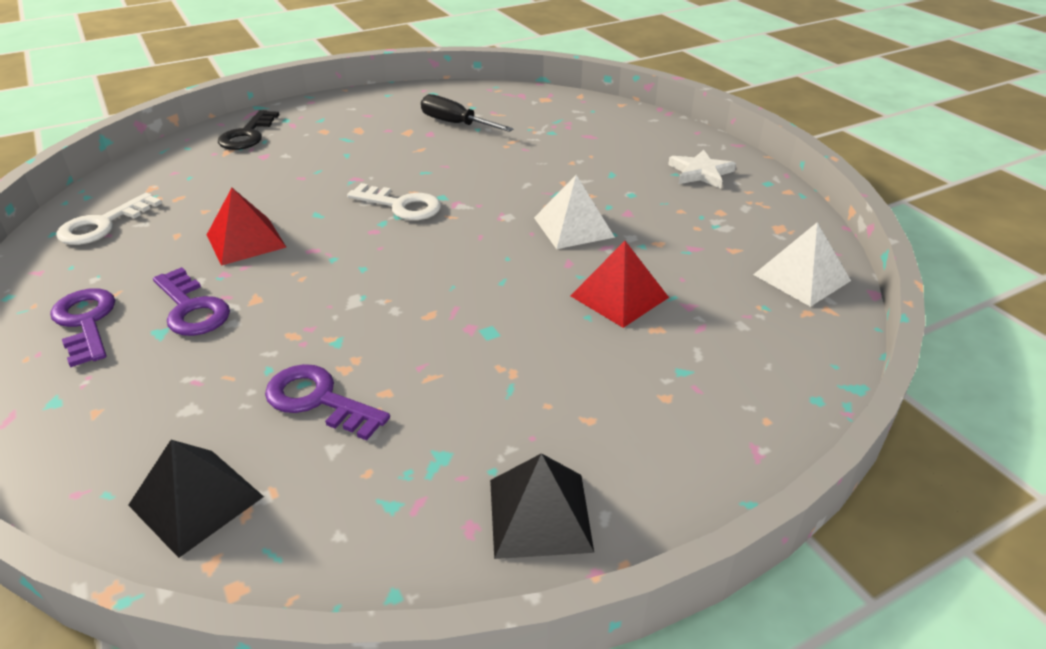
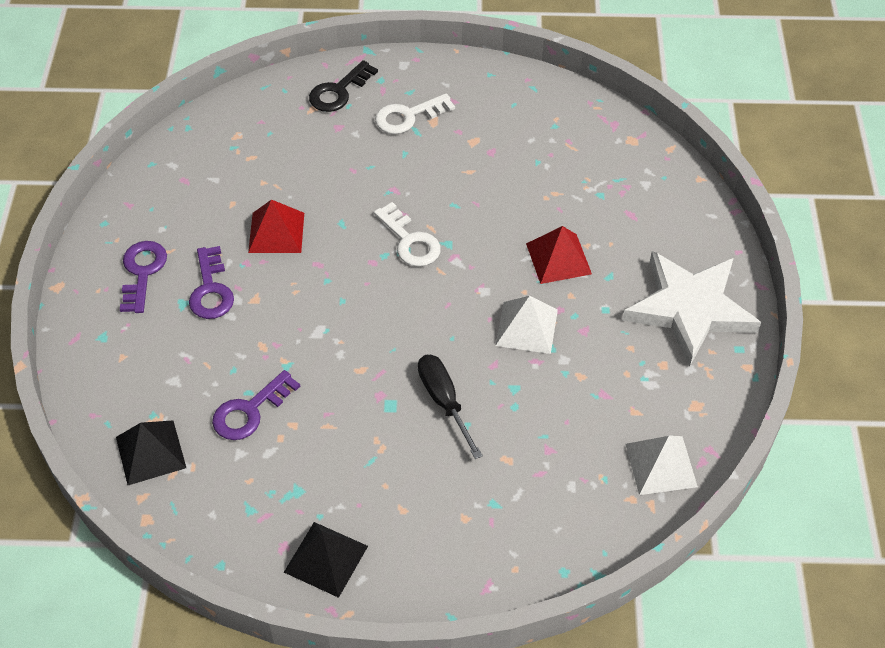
camera: 30 degrees right, 15 degrees up
white key [56,193,162,245] -> white key moved to [375,93,455,134]
purple key [265,364,390,440] -> purple key turned 105 degrees counterclockwise [212,370,300,440]
black screwdriver [421,94,514,132] -> black screwdriver moved to [418,355,483,459]
red pyramid [570,241,669,328] -> red pyramid moved to [526,226,592,284]
white star [668,149,736,188] -> white star [622,251,761,367], size x2.05

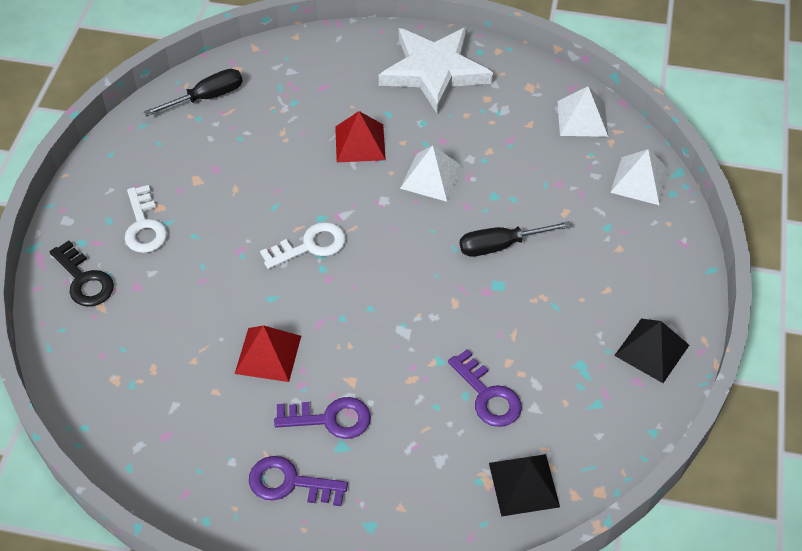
camera: 80 degrees left, 0 degrees up
none -> black screwdriver [144,69,243,116]
none -> white pyramid [610,149,670,205]

